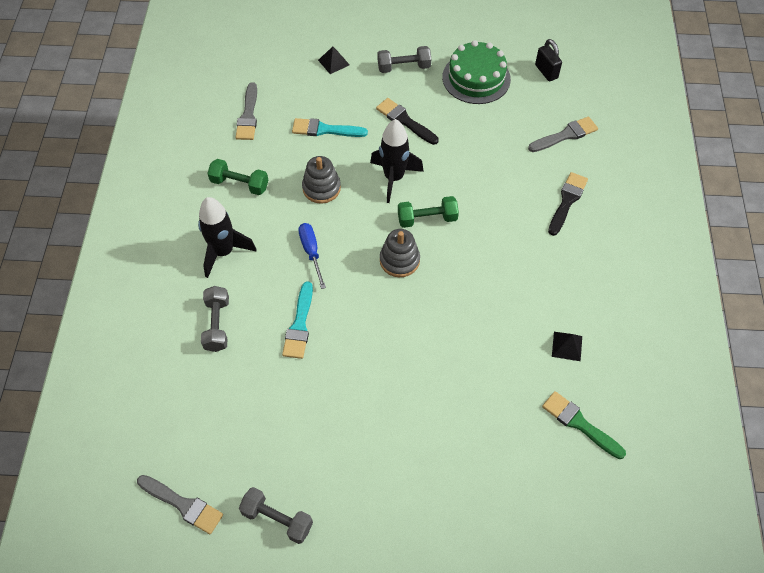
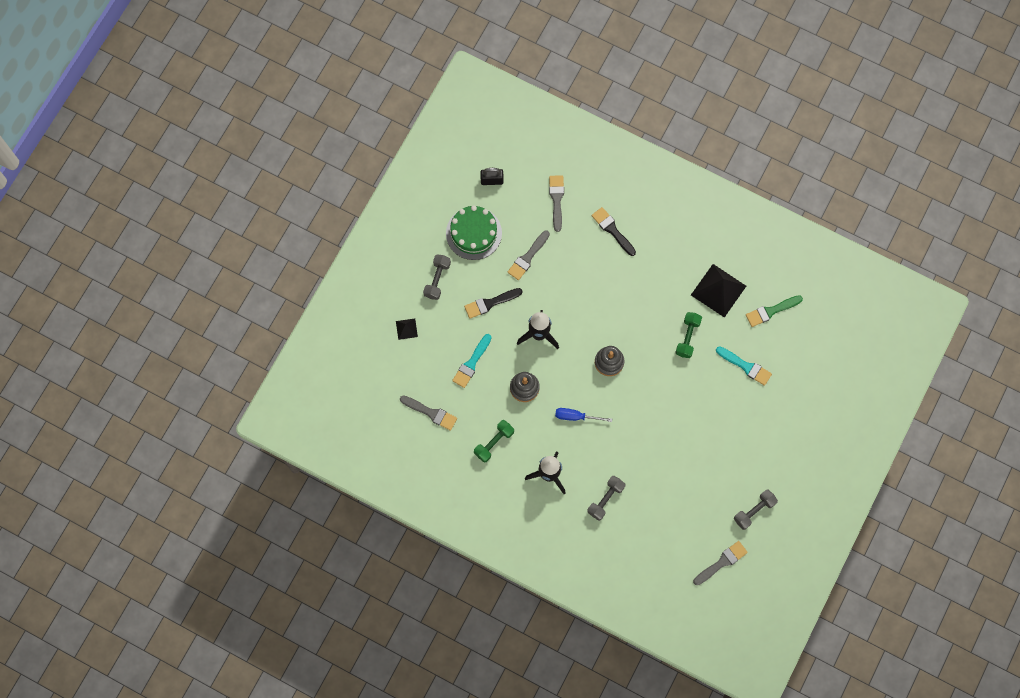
camera: 65 degrees left, 15 degrees up
grey dumbbell [201,286,229,352] -> grey dumbbell turned 75 degrees counterclockwise [587,476,625,521]
turquoise brush [282,281,313,359] -> turquoise brush moved to [716,346,772,386]
green dumbbell [398,196,459,228] -> green dumbbell moved to [675,312,702,358]
black pyramid [552,332,582,361] -> black pyramid [691,264,746,318], size x2.07
none -> grey brush [507,230,550,280]

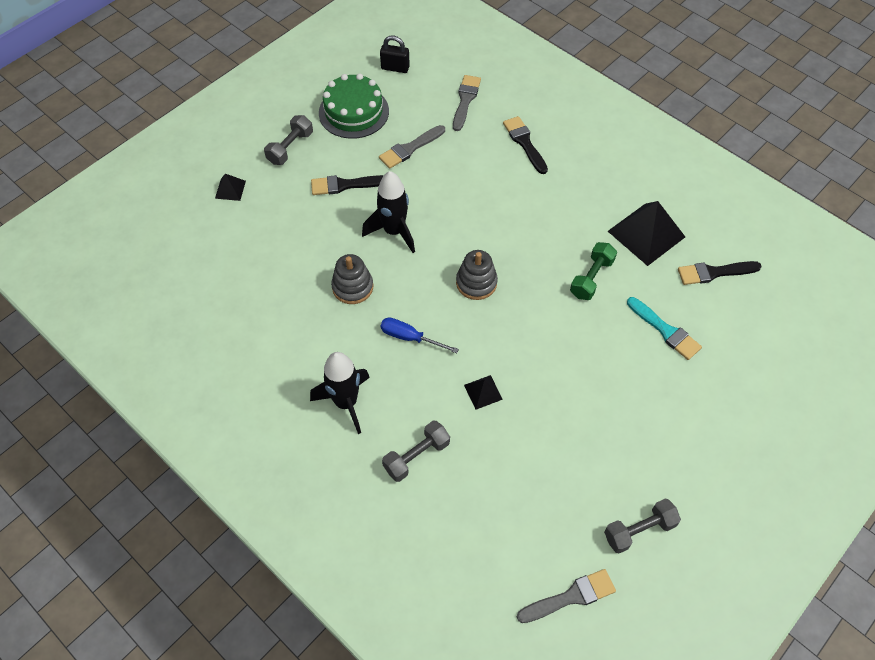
camera: 15 degrees right, 15 degrees down
grey brush [400,395,457,431] -> none
turquoise brush [452,334,492,388] -> none
green dumbbell [474,420,514,463] -> none
green brush [746,295,803,327] -> black brush [678,261,762,285]
none -> black pyramid [464,375,503,410]

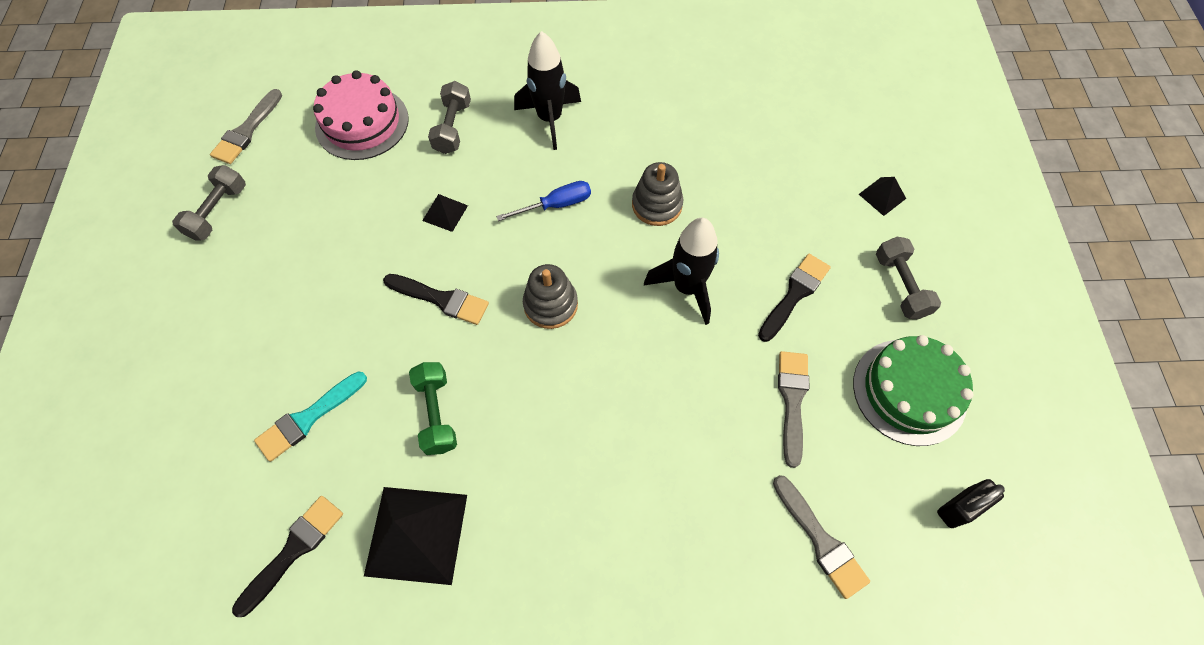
camera: 135 degrees right, 5 degrees up
black brush [503,116,548,174] -> black brush moved to [383,274,489,325]
turquoise brush [627,297,702,360] -> turquoise brush turned 45 degrees counterclockwise [254,371,367,462]
none -> pink cake [313,71,409,160]

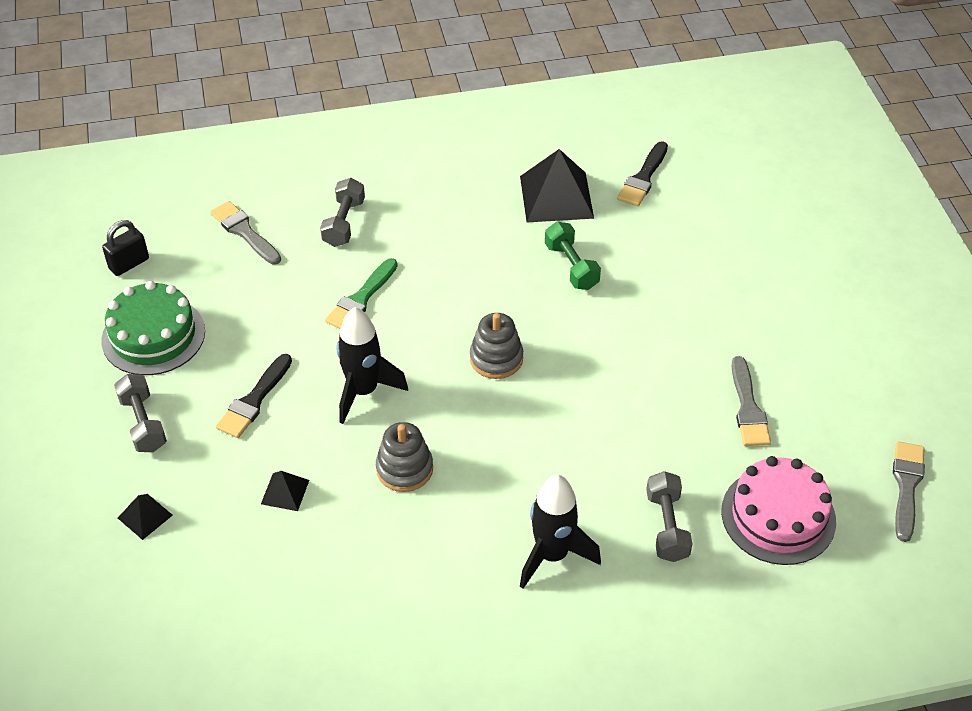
camera: 170 degrees right, 15 degrees down
grey dumbbell [172,165,246,240] -> grey dumbbell moved to [320,178,365,247]
turquoise brush [254,371,367,462] -> none
black brush [383,274,489,325] -> none
black pyramid [422,194,468,232] -> black pyramid moved to [261,471,309,511]
blue screwdriver [496,181,591,221] -> none
grey brush [778,351,809,468] -> grey brush moved to [732,356,771,446]
none -> green brush [325,258,398,329]

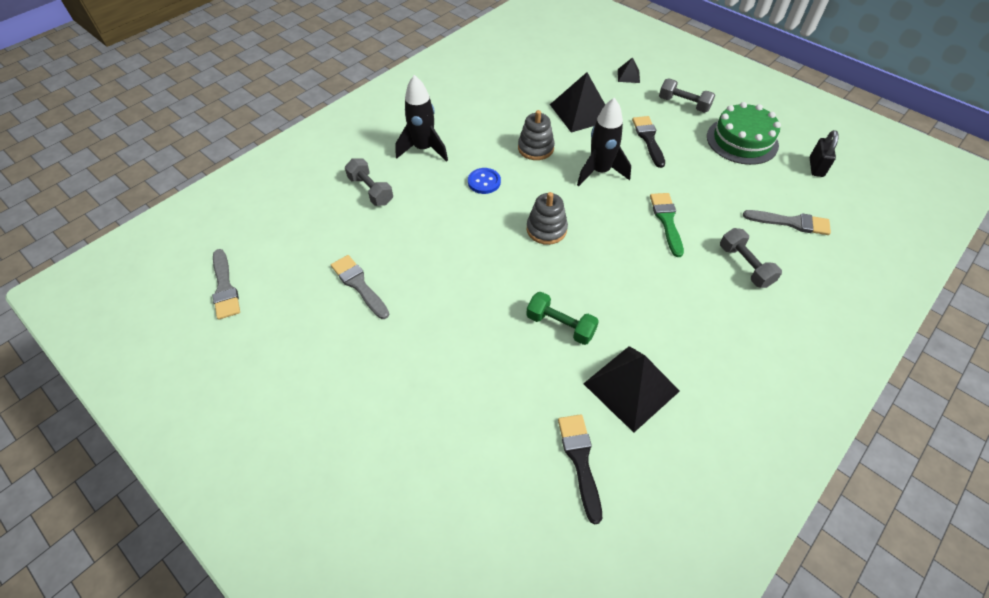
camera: 145 degrees right, 5 degrees up
black pyramid [261,471,309,511] -> black pyramid [550,72,605,132], size x2.07
pink cake [721,456,836,565] -> none
none -> blue button [468,168,501,194]

